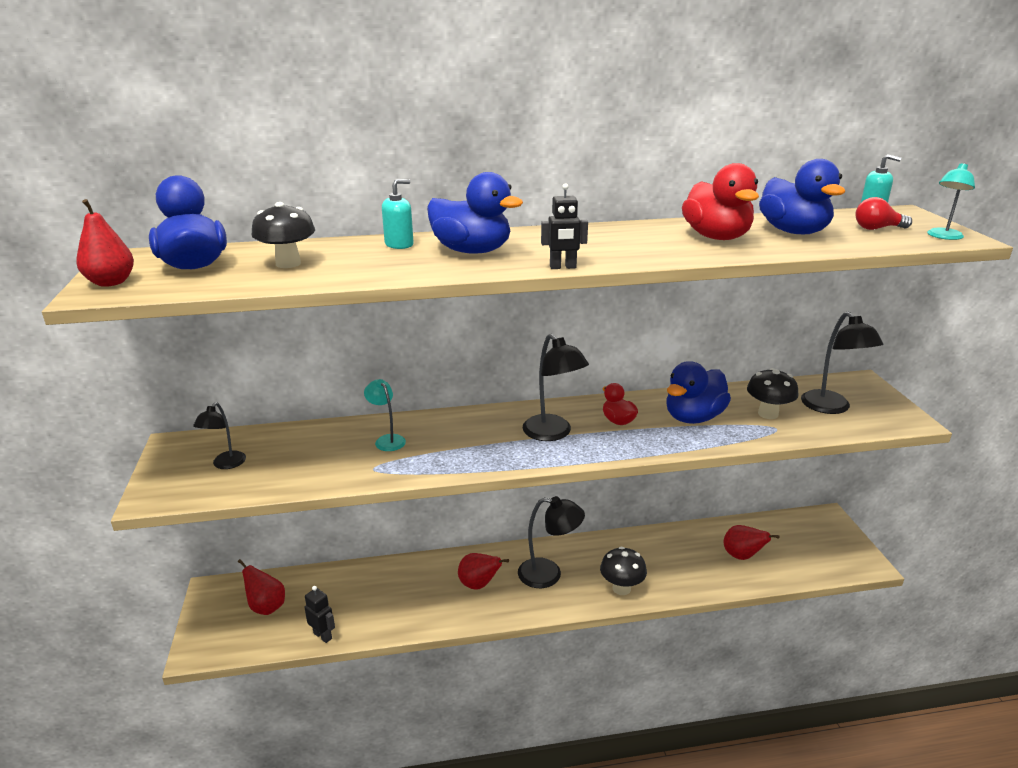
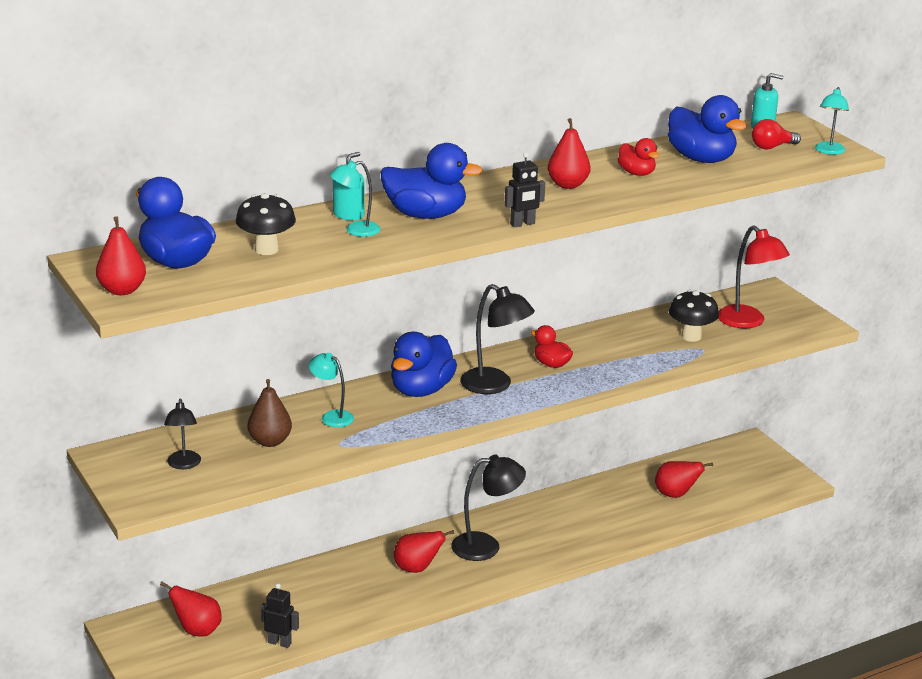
camera: 20 degrees left, 0 degrees up
black mushroom [600,547,647,595] -> none
blue duck [666,361,731,424] -> blue duck moved to [391,332,457,397]
red duck [682,163,759,240] -> red duck [618,138,659,176], size x0.55
black lamp [801,312,883,414] -> red lamp [718,225,790,328]
none -> brown pear [248,379,292,447]
none -> turquoise lamp [330,160,381,237]
none -> red pear [548,118,591,189]

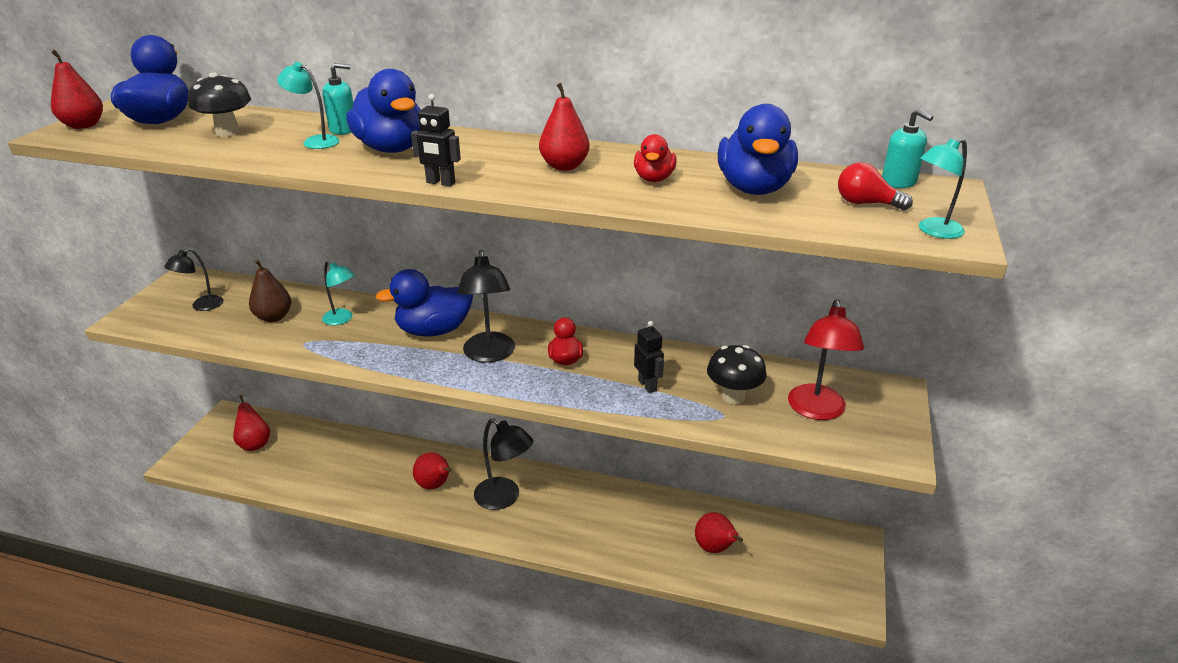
camera: 45 degrees right, 5 degrees up
black robot [260,583,299,648] -> black robot moved to [634,321,664,393]
turquoise lamp [309,353,354,427] -> turquoise lamp turned 135 degrees clockwise [322,261,354,325]

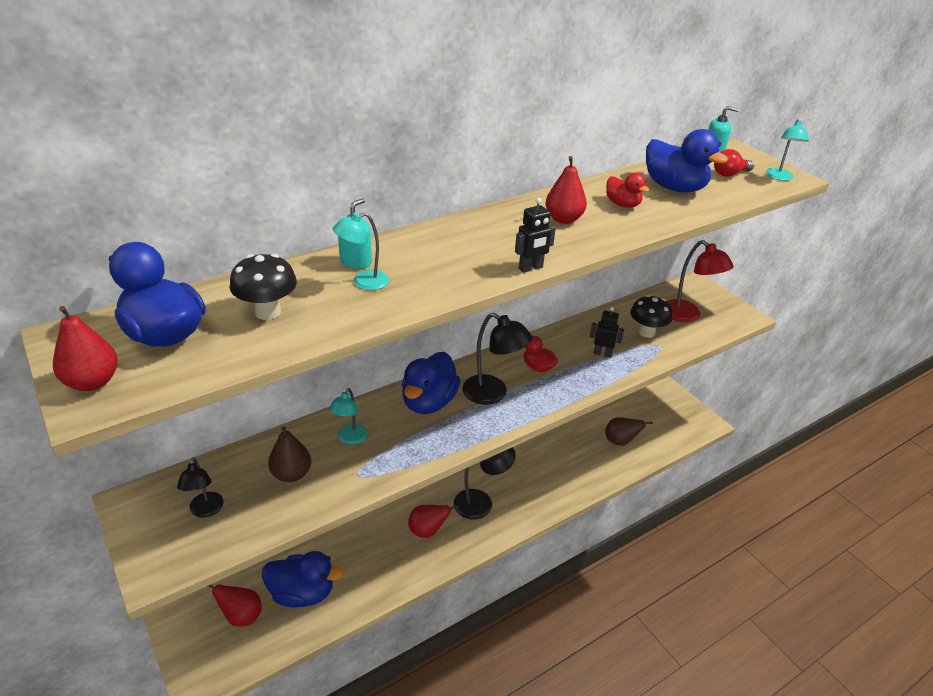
camera: 50 degrees left, 5 degrees up
turquoise lamp [322,261,354,325] -> turquoise lamp turned 120 degrees clockwise [329,388,367,445]
blue duck [346,69,421,153] -> blue duck moved to [262,551,343,608]
red pear [695,512,743,553] -> brown pear [605,417,653,446]

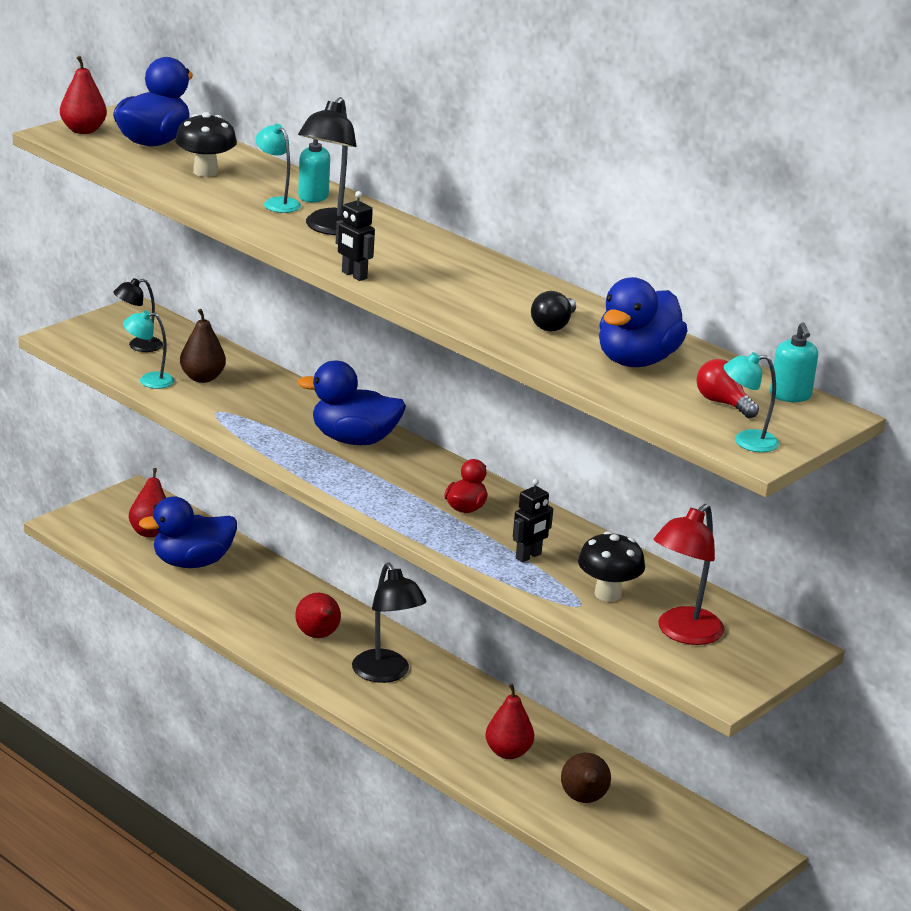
camera: 75 degrees right, 10 degrees down
blue duck [262,551,343,608] -> blue duck turned 75 degrees clockwise [139,497,237,568]
turquoise lamp [329,388,367,445] -> turquoise lamp moved to [123,310,174,389]
black lamp [462,313,532,405] -> black lamp moved to [298,97,357,235]
red pear [545,156,587,224] -> red pear moved to [486,684,534,759]
black robot [590,306,624,358] -> black robot turned 45 degrees clockwise [513,479,553,562]
red duck [606,172,650,208] -> black light bulb [531,291,576,332]

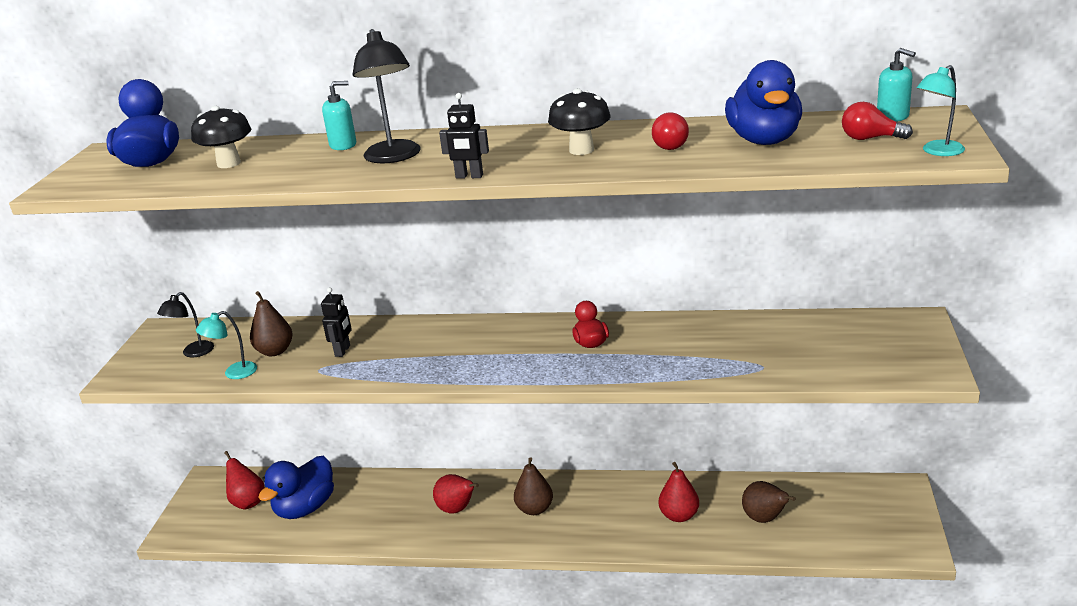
camera: 30 degrees left, 0 degrees up
red pear [60,56,107,134] -> none
turquoise lamp [255,124,301,213] -> none
blue duck [297,360,406,445] -> none
black lamp [352,562,427,683] -> brown pear [514,457,553,515]
black robot [513,479,553,562] -> black robot moved to [321,287,352,357]
black light bulb [531,291,576,332] -> red light bulb [652,112,689,150]
black mushroom [578,531,645,602] -> black mushroom moved to [548,88,610,155]
red lamp [654,504,725,645] -> none

